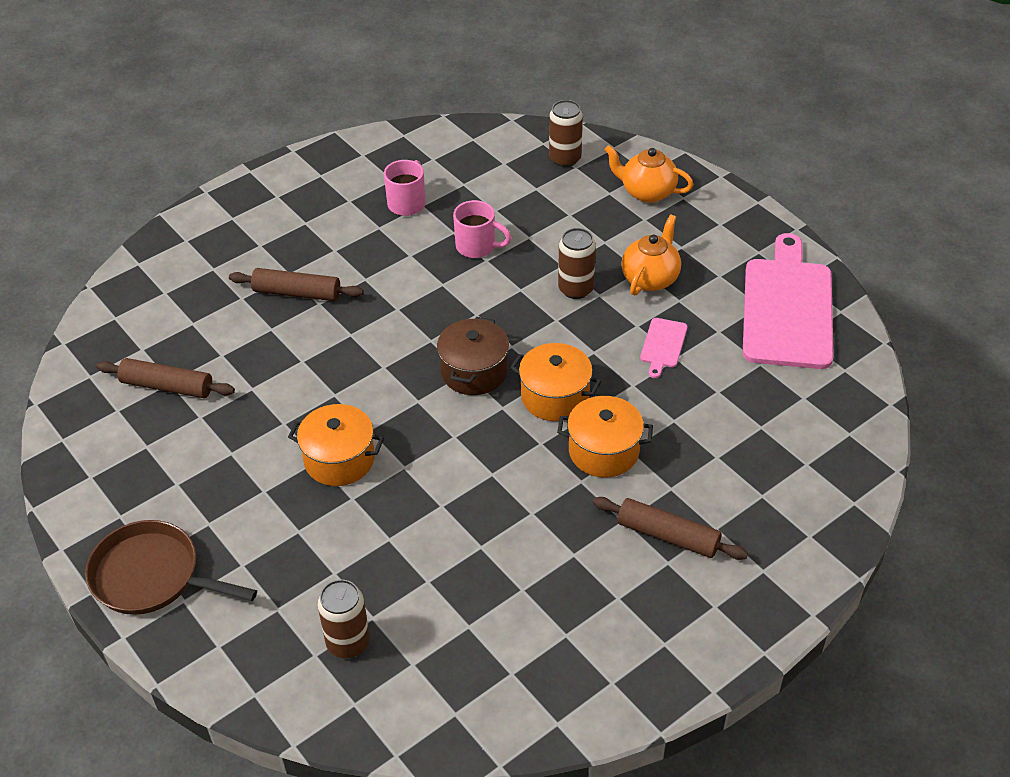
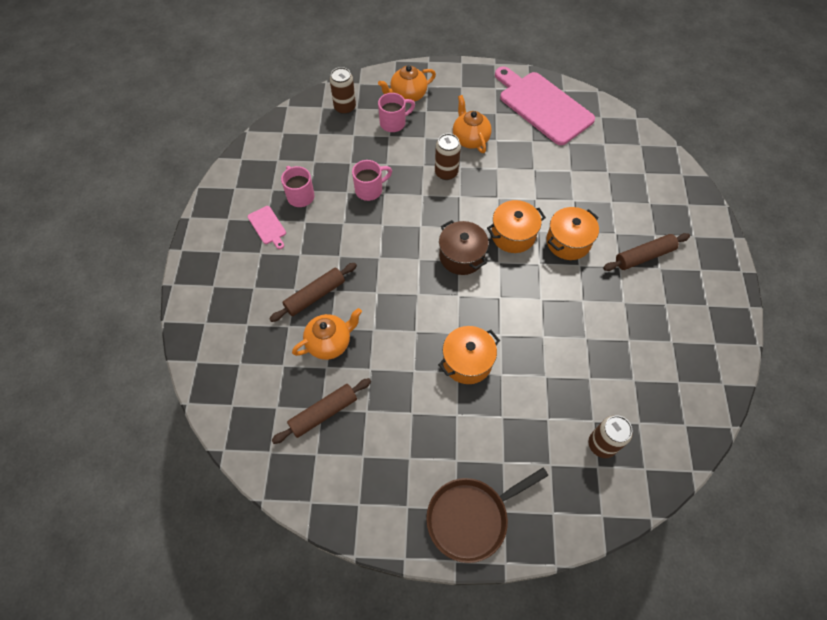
camera: 50 degrees left, 15 degrees up
pink cutting board [640,318,688,378] -> pink cutting board moved to [248,206,286,249]
none -> orange teapot [292,308,362,360]
none -> pink mug [378,93,415,132]

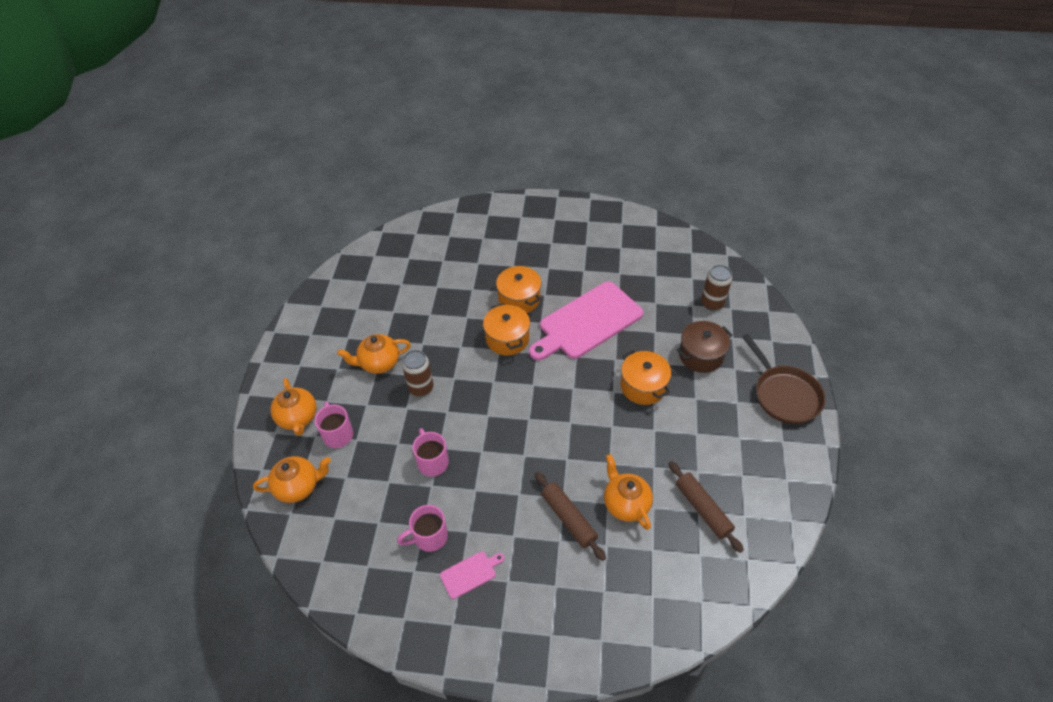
camera: 85 degrees left, 10 degrees down
brown can [330,67,356,114] -> orange teapot [253,456,331,503]
brown pot [439,220,489,275] -> brown pot moved to [677,321,732,373]
pink cutting board [495,67,595,145] -> pink cutting board moved to [529,281,643,360]
brown rolling pin [603,233,690,271] -> none

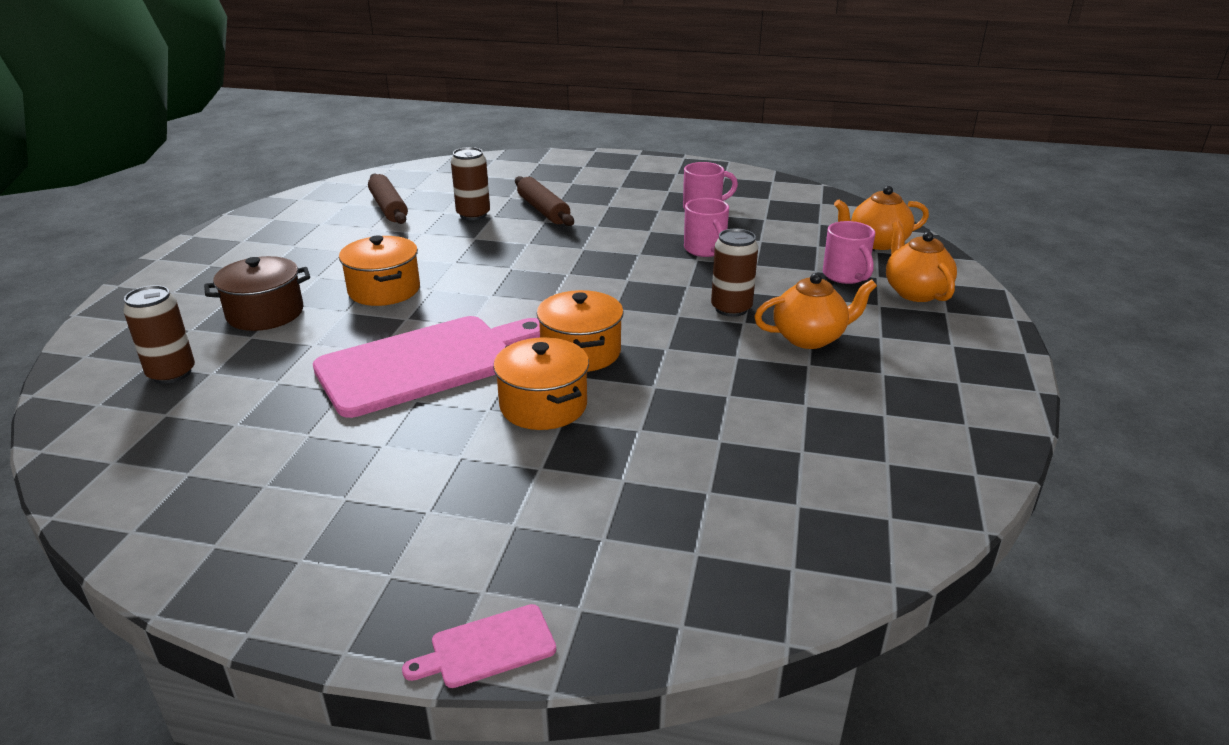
camera: 175 degrees left, 20 degrees down
pink cutting board [440,551,504,599] -> pink cutting board moved to [402,604,556,688]
orange teapot [604,454,653,530] -> brown can [451,147,490,220]
brown pan [742,334,825,424] -> none

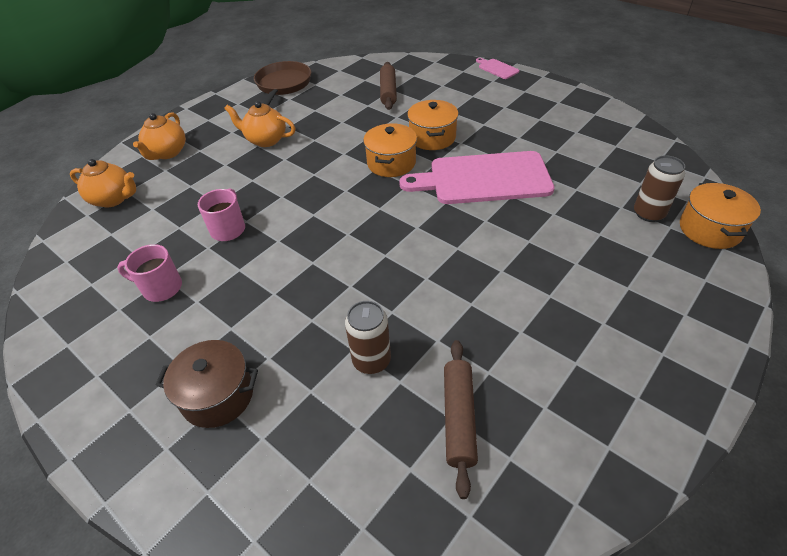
camera: 150 degrees left, 15 degrees up
brown pot [204,256,310,331] -> brown pot moved to [156,340,258,428]
orange pot [339,235,420,306] -> orange pot moved to [680,183,761,249]
pink cutting board [402,604,556,688] -> pink cutting board turned 135 degrees counterclockwise [476,58,520,79]
brown rolling pin [515,176,574,226] -> brown rolling pin moved to [380,62,397,110]
brown can [711,228,758,317] -> none
pink mug [823,221,875,284] -> none
none -> brown pan [254,61,311,106]

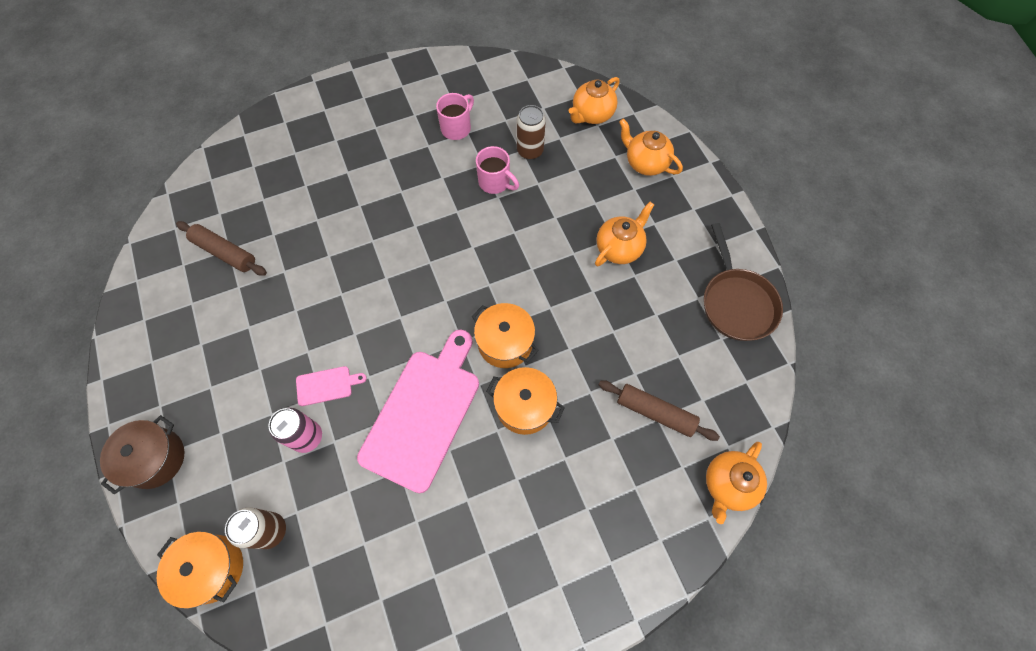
camera: 115 degrees right, 20 degrees up
brown pot [156,340,258,428] -> brown pot moved to [100,415,184,494]
brown pan [254,61,311,106] -> brown pan turned 45 degrees clockwise [704,223,783,341]
brown can [345,301,391,374] -> brown can moved to [517,105,546,160]
pink cutting board [476,58,520,79] -> pink cutting board moved to [296,366,367,406]
none -> pink can [268,408,322,453]
none -> orange teapot [706,442,767,524]

